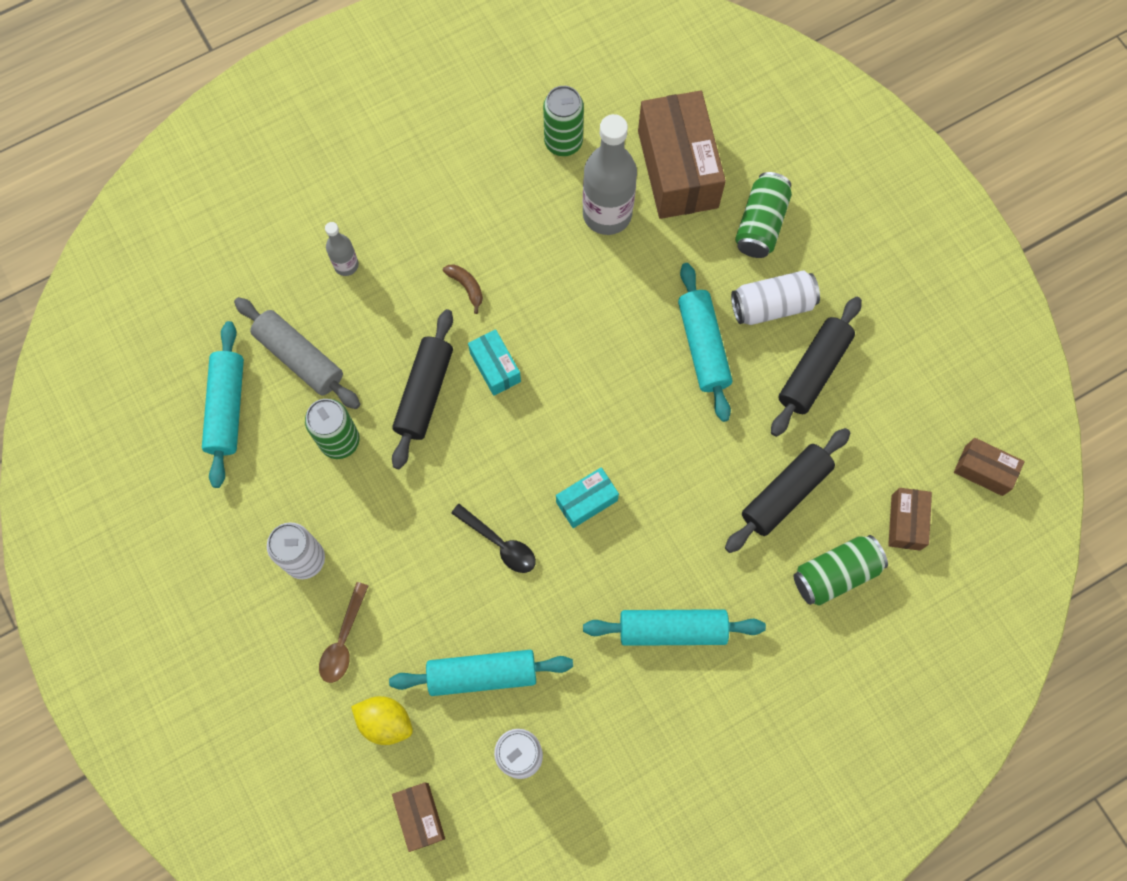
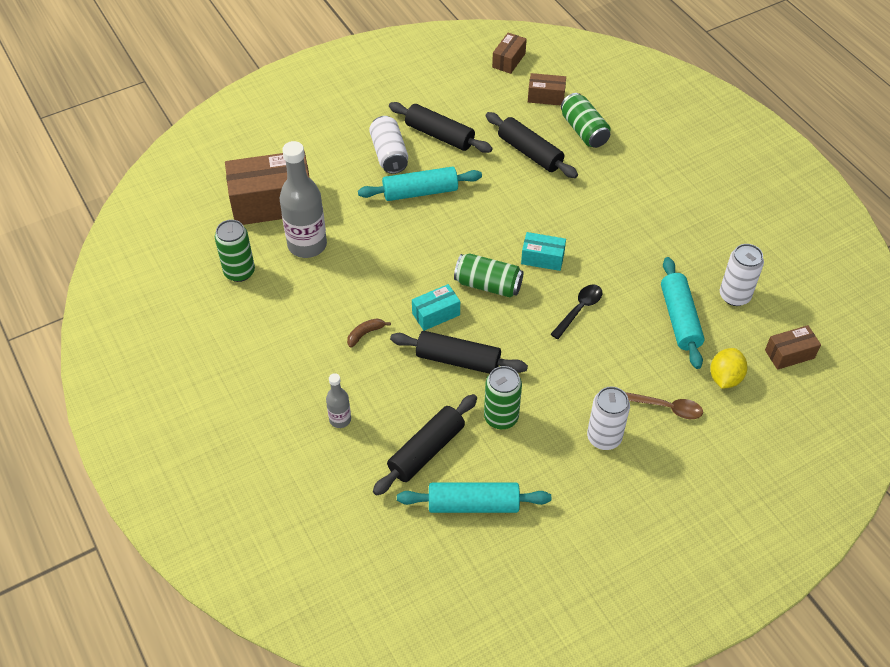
camera: 90 degrees left, 20 degrees down
grey rolling pin [234,297,360,409] -> black rolling pin [373,394,477,496]
turquoise box [556,467,619,528] -> turquoise box turned 45 degrees counterclockwise [521,232,566,271]
turquoise rolling pin [583,609,766,646] -> none
green can [735,172,792,258] -> green can moved to [454,253,524,298]

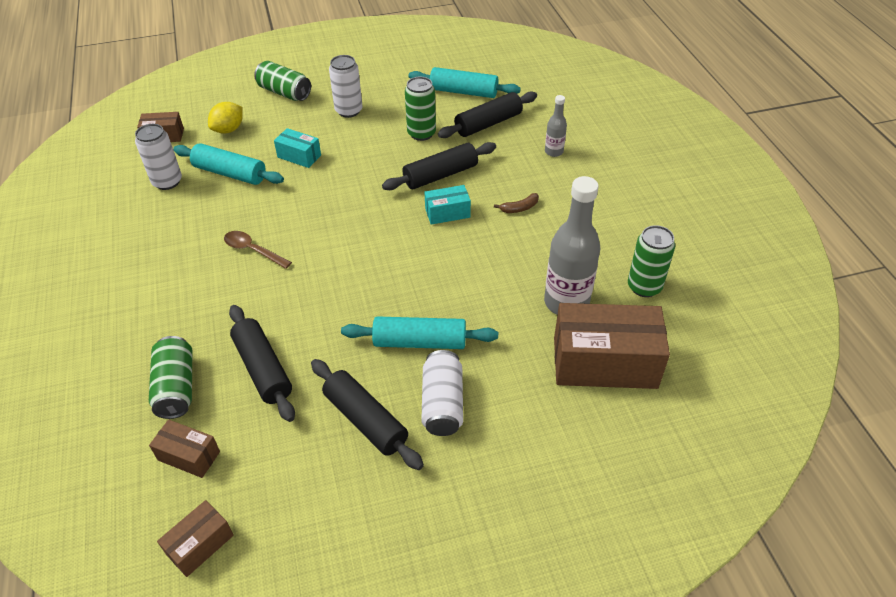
camera: 165 degrees left, 5 degrees down
black rolling pin [390,331,528,374] -> black rolling pin turned 60 degrees counterclockwise [382,142,496,190]
green can [454,253,524,298] -> green can moved to [254,61,311,101]
turquoise box [521,232,566,271] -> turquoise box moved to [274,128,321,168]
black spoon [550,285,602,339] -> none
brown spoon [625,392,703,419] -> brown spoon moved to [224,231,292,269]
turquoise rolling pin [661,257,705,369] -> turquoise rolling pin turned 75 degrees counterclockwise [173,143,284,185]

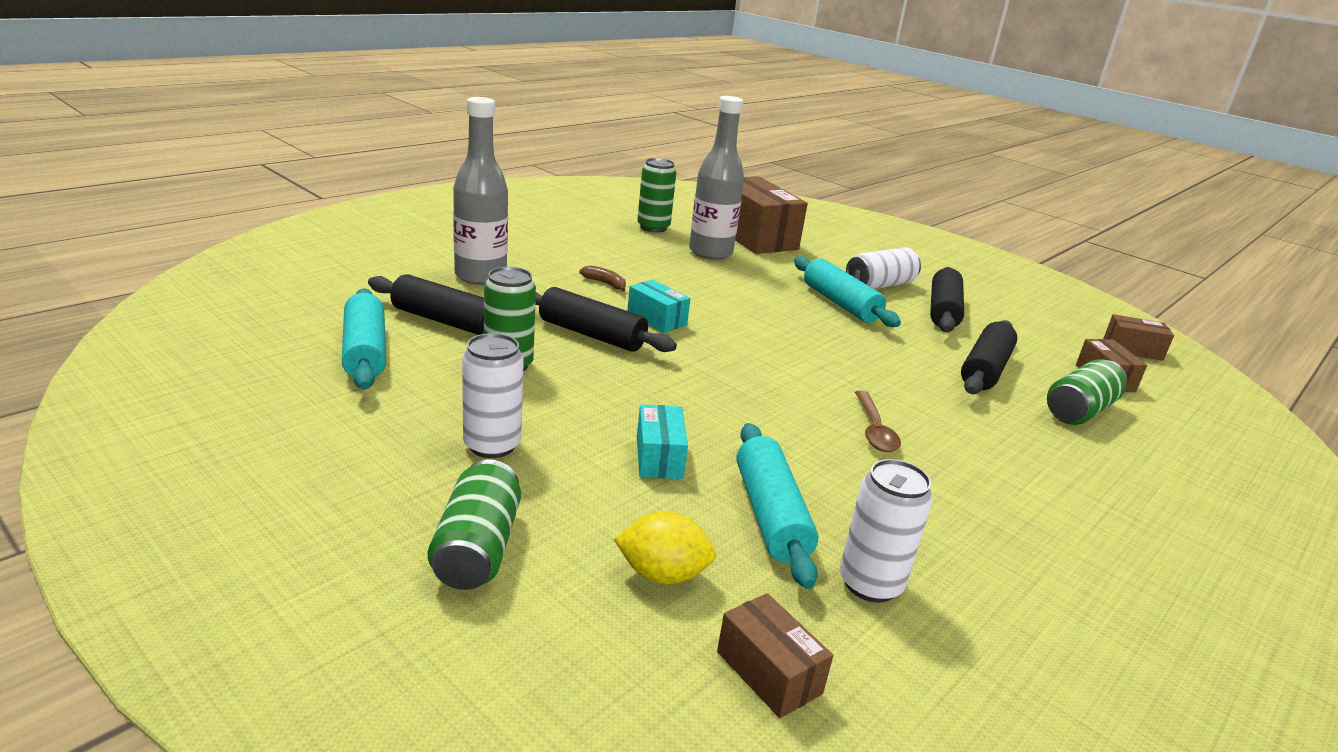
camera: 125 degrees left, 20 degrees down
grey bottle [545,95,567,157] -> grey bottle [453,97,508,285], size x2.00

